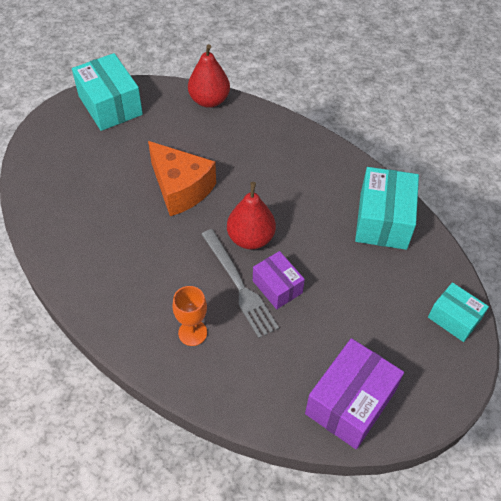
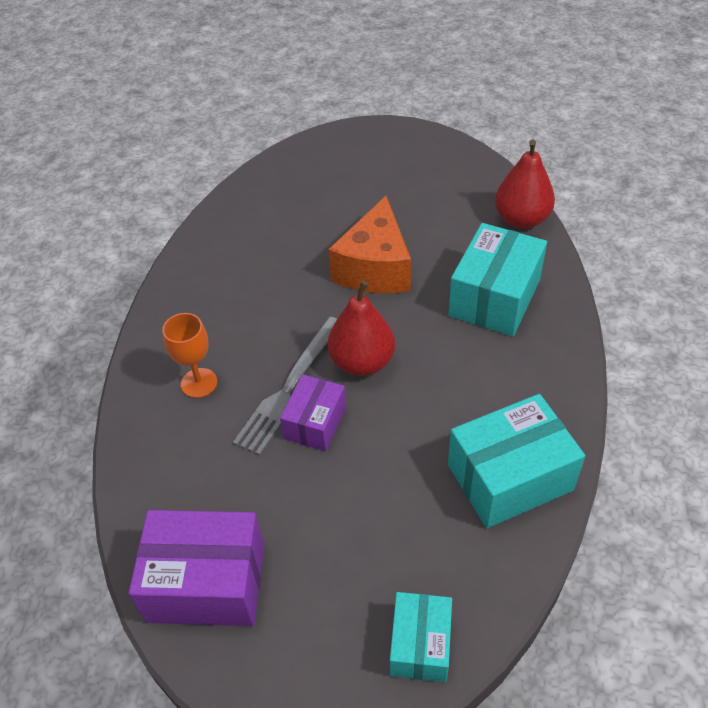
camera: 60 degrees right, 5 degrees down
turquoise box [72,53,143,131] -> turquoise box moved to [448,223,547,336]

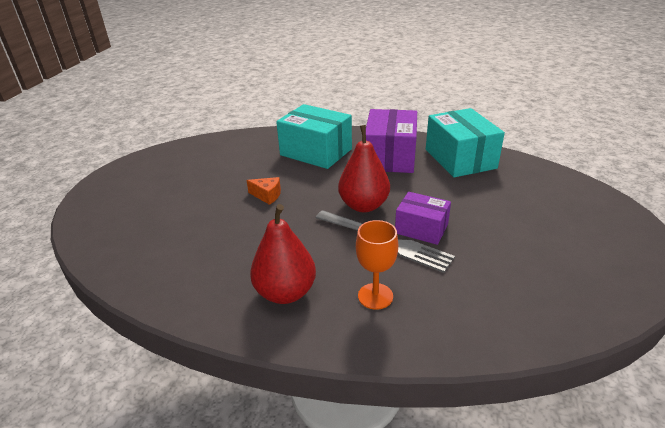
camera: 85 degrees left, 15 degrees down
purple box [129,510,264,626] -> purple box moved to [366,109,417,173]
orange cheese [328,196,411,293] -> orange cheese [246,177,281,205], size x0.43
turquoise box [390,592,452,682] -> none
red pear [495,140,555,229] -> red pear moved to [250,204,316,304]

